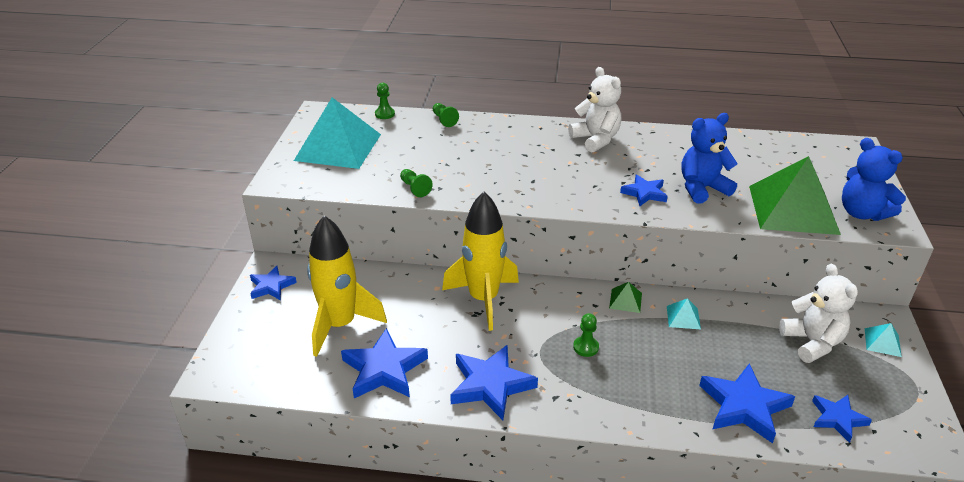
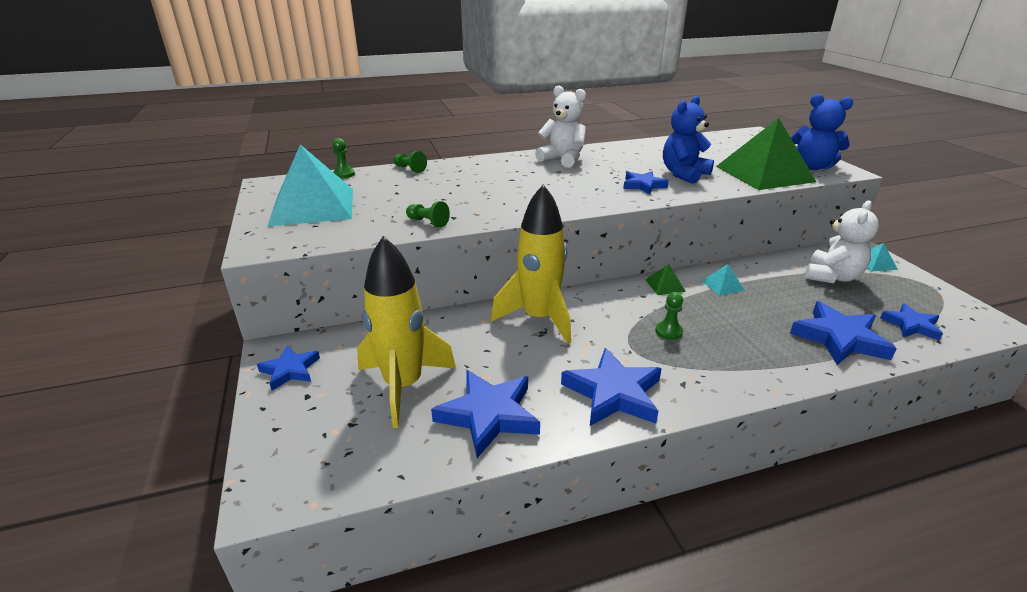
camera: 25 degrees left, 5 degrees down
white teddy bear [779,264,858,363] -> white teddy bear turned 75 degrees clockwise [805,200,879,283]

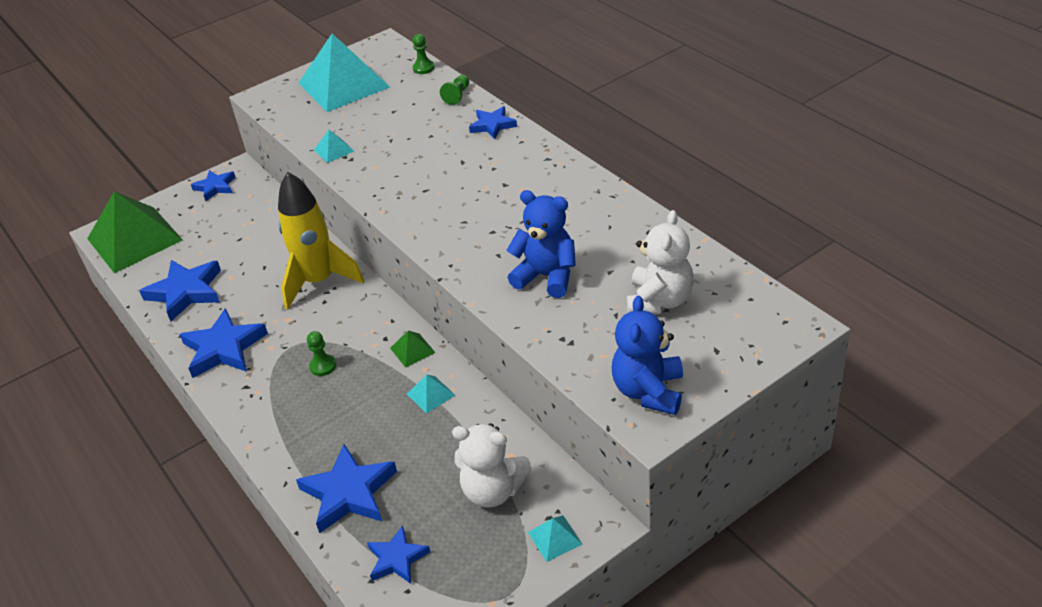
camera: 75 degrees right, 10 degrees up
yellow rocket [357,236,456,428] -> none
green pawn [406,201,450,228] -> turquoise pyramid [314,130,354,163]
white teddy bear [535,86,586,168] -> white teddy bear moved to [627,210,694,314]
blue star [623,171,669,195] -> blue star moved to [469,106,517,139]
green pyramid [716,118,817,190] -> green pyramid moved to [87,191,183,273]

